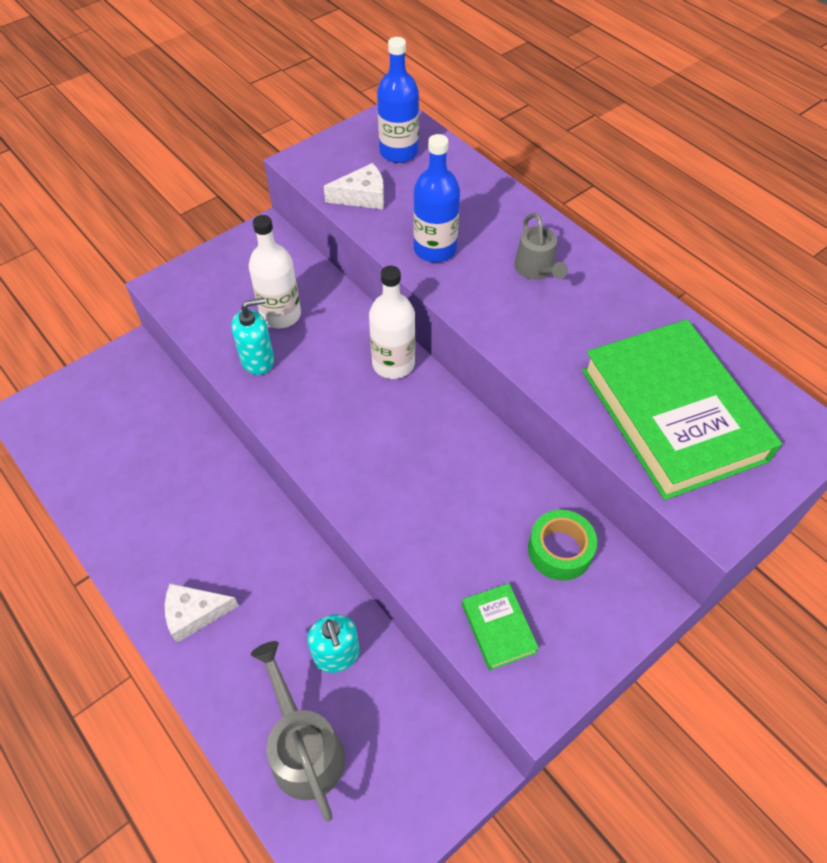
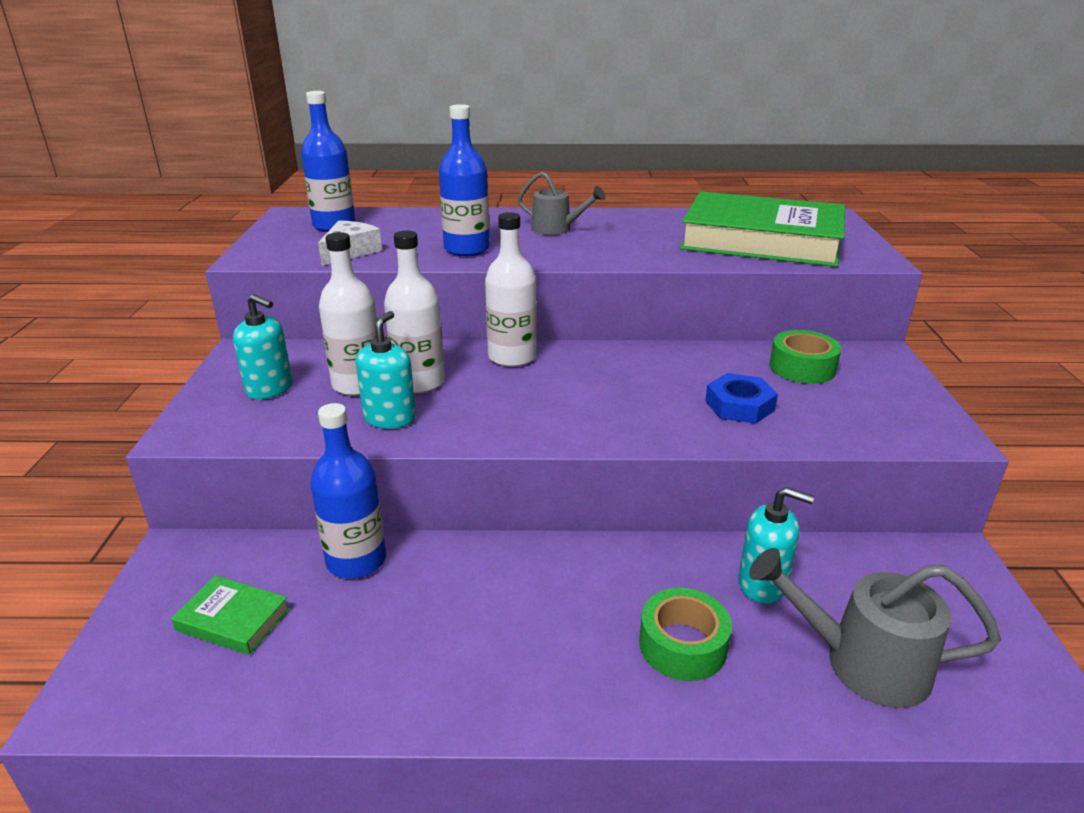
camera: 50 degrees left, 25 degrees down
white cheese [165,583,239,643] -> none
green book [462,583,539,671] -> green book moved to [171,575,290,655]
none -> turquoise soap dispenser [233,294,292,400]
none -> blue bottle [310,403,386,579]
none -> white bottle [384,231,445,393]
none -> green tape [639,588,732,681]
none -> blue nut [705,373,778,424]

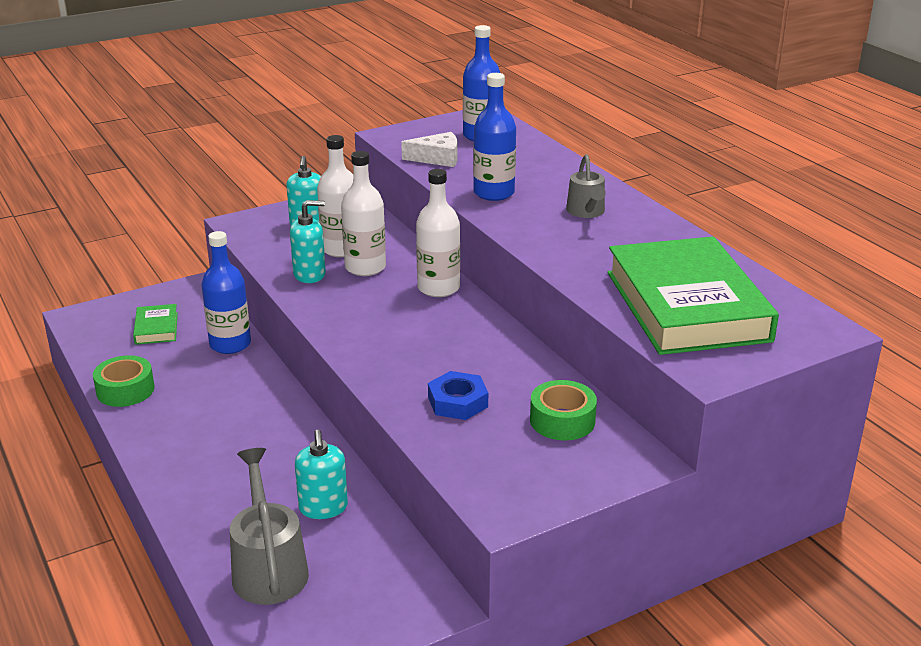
camera: 60 degrees right, 0 degrees up
green tape [639,588,732,681] -> green tape moved to [93,355,154,407]

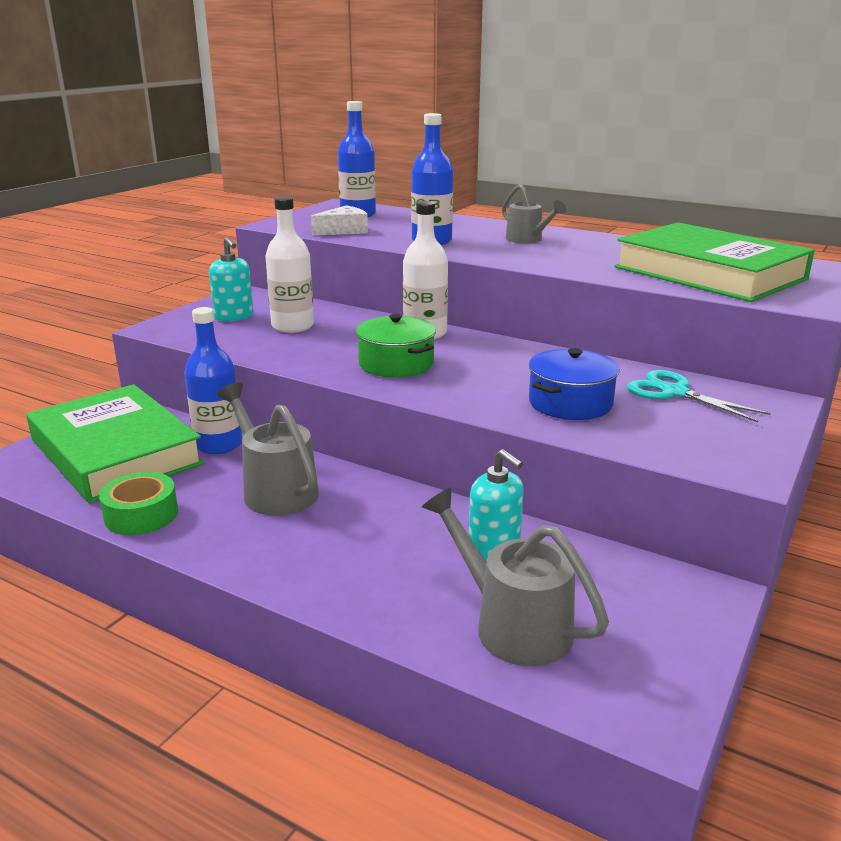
camera: 30 degrees left, 5 degrees down
green book [133,304,178,345] -> green book [26,384,204,503], size x2.42
turquoise soap dispenser [290,200,326,283] -> none
white bottle [341,151,386,276] -> none
blue nut [428,371,488,420] -> blue pot [529,348,620,420]
green tape [530,380,597,441] -> turquoise scissors [627,370,770,422]
none -> grey watering can [217,382,319,516]
none -> green pot [356,314,436,378]

